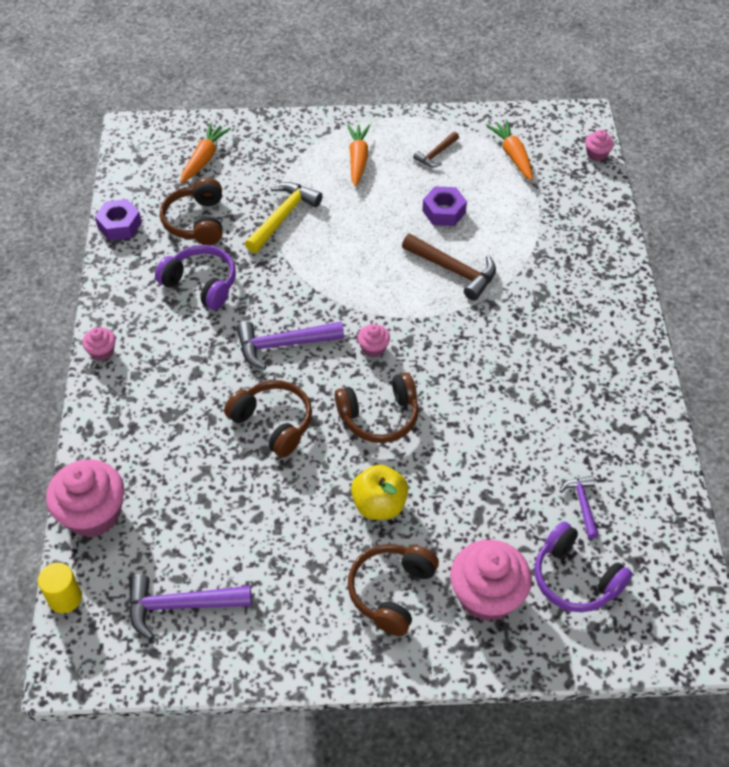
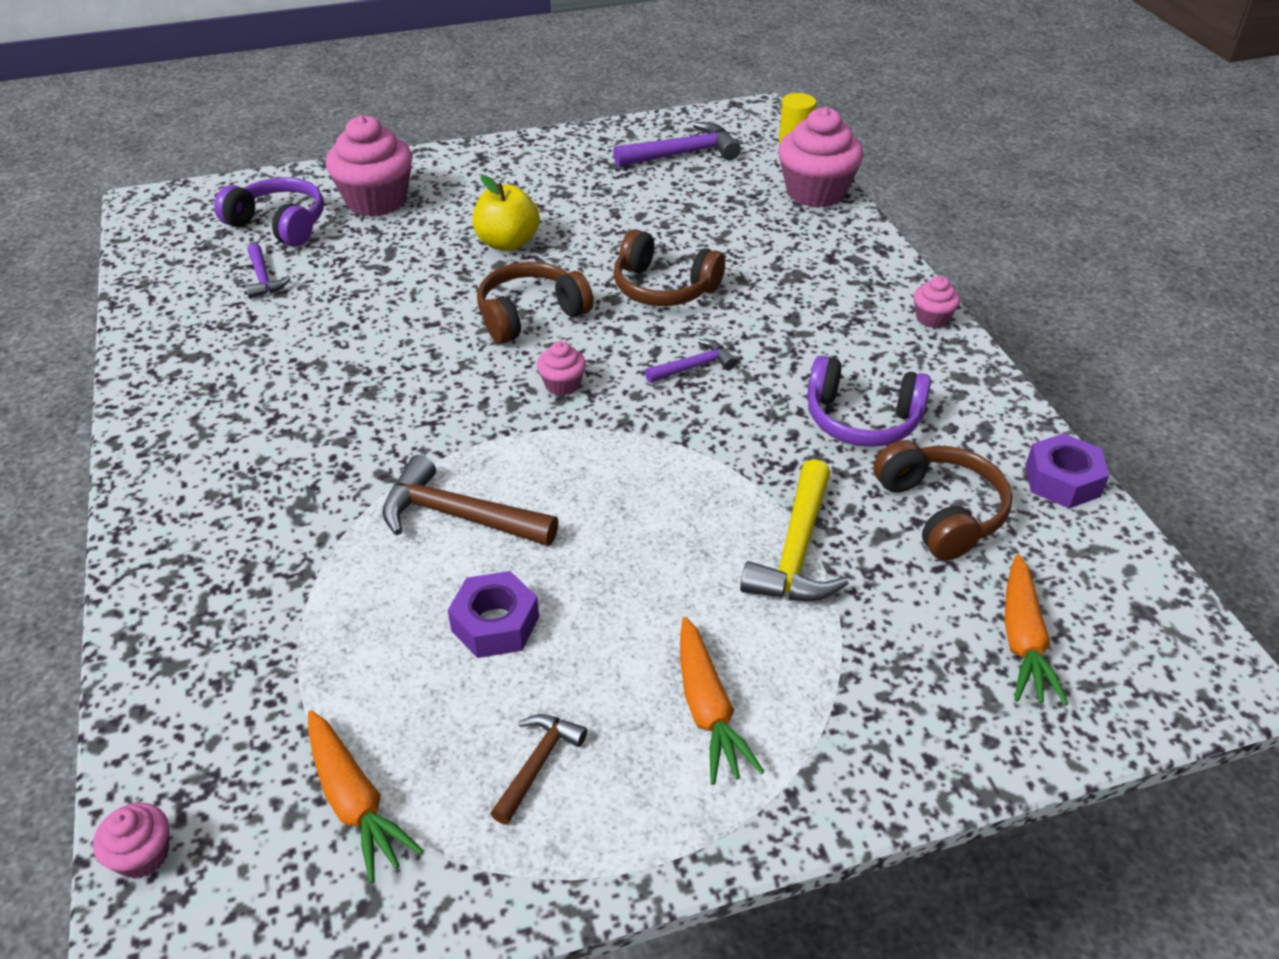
camera: 165 degrees right, 10 degrees down
purple hammer [236,321,344,370] -> purple hammer [645,339,737,383], size x0.58
brown headphones [348,544,439,636] -> none

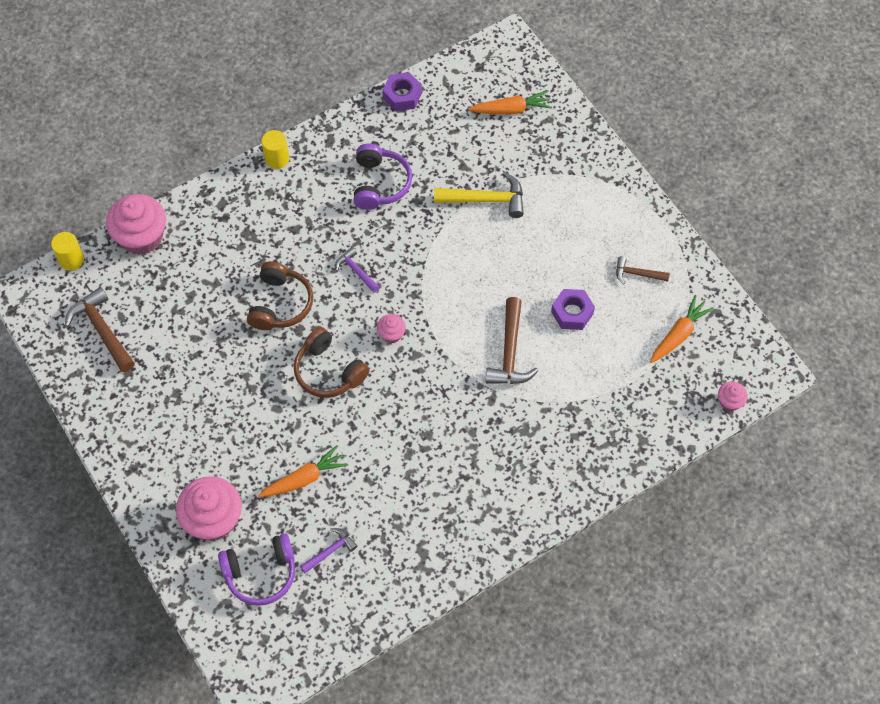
camera: 105 degrees left, 20 degrees up
purple headphones [214,177,324,247] -> purple headphones turned 120 degrees counterclockwise [218,533,295,606]
yellow apple [473,175,540,251] -> none
purple hammer [613,122,741,167] -> brown hammer [65,287,135,372]
orange carrot [680,617,764,785] -> orange carrot moved to [258,445,348,497]
brown headphones [873,440,1013,561] -> none
pink cupcake [913,276,960,328] -> yellow cylinder [262,130,289,169]

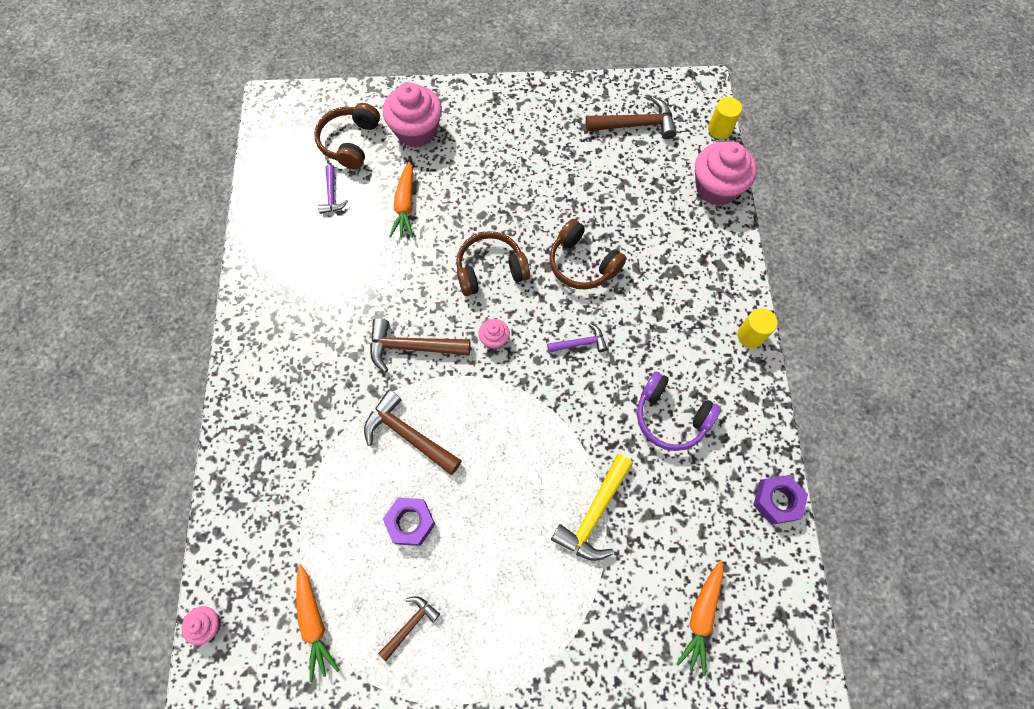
camera: 120 degrees right, 5 degrees up
purple headphones [218,533,295,606] -> brown headphones [314,103,380,170]
none -> brown hammer [370,318,470,373]

